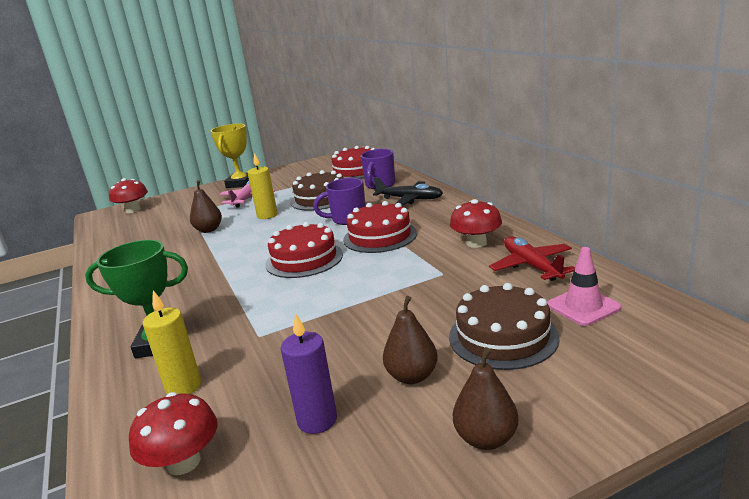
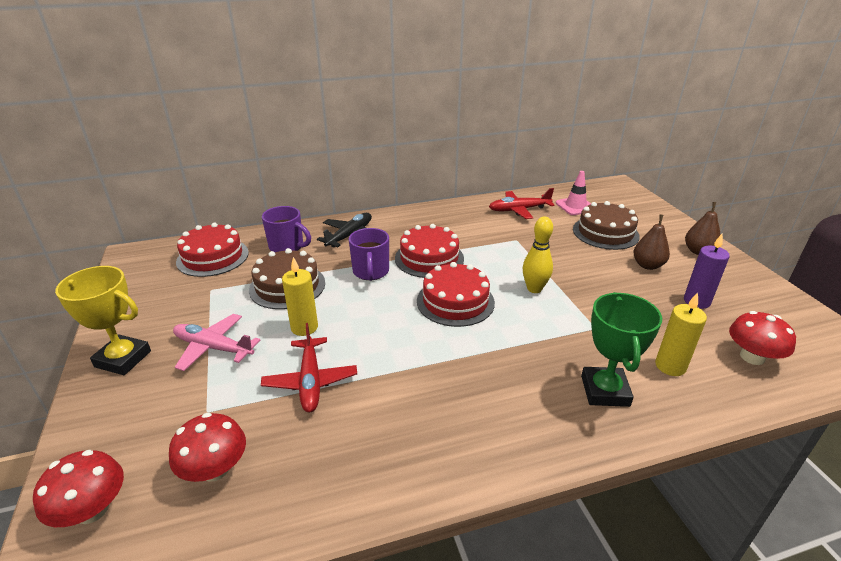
camera: 85 degrees left, 10 degrees up
brown pear [190,180,222,233] -> red plane [261,323,357,412]
red mushroom [450,199,502,248] -> red mushroom moved to [169,412,246,482]
none -> yellow bowling pin [523,217,553,293]

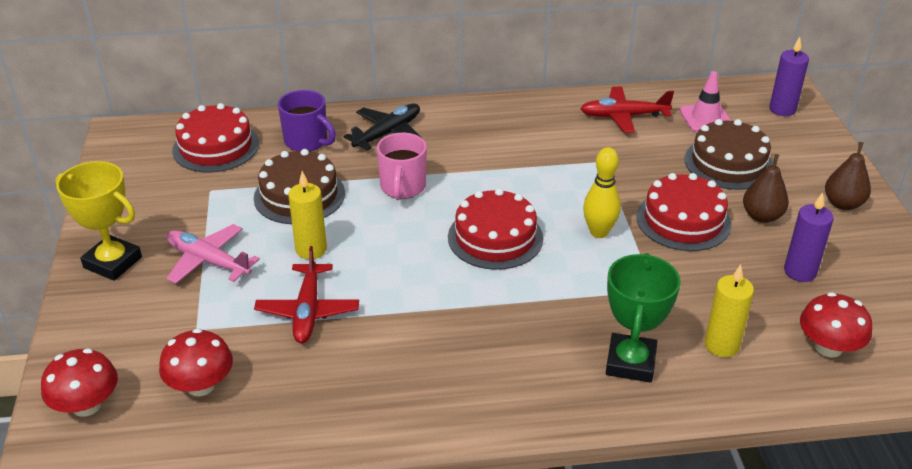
camera: 10 degrees right, 5 degrees up
purple mug [349,228,389,281] -> pink mug [377,133,427,200]
red cake [395,224,464,278] -> red cake moved to [637,173,732,251]
none -> purple candle [769,37,809,116]

